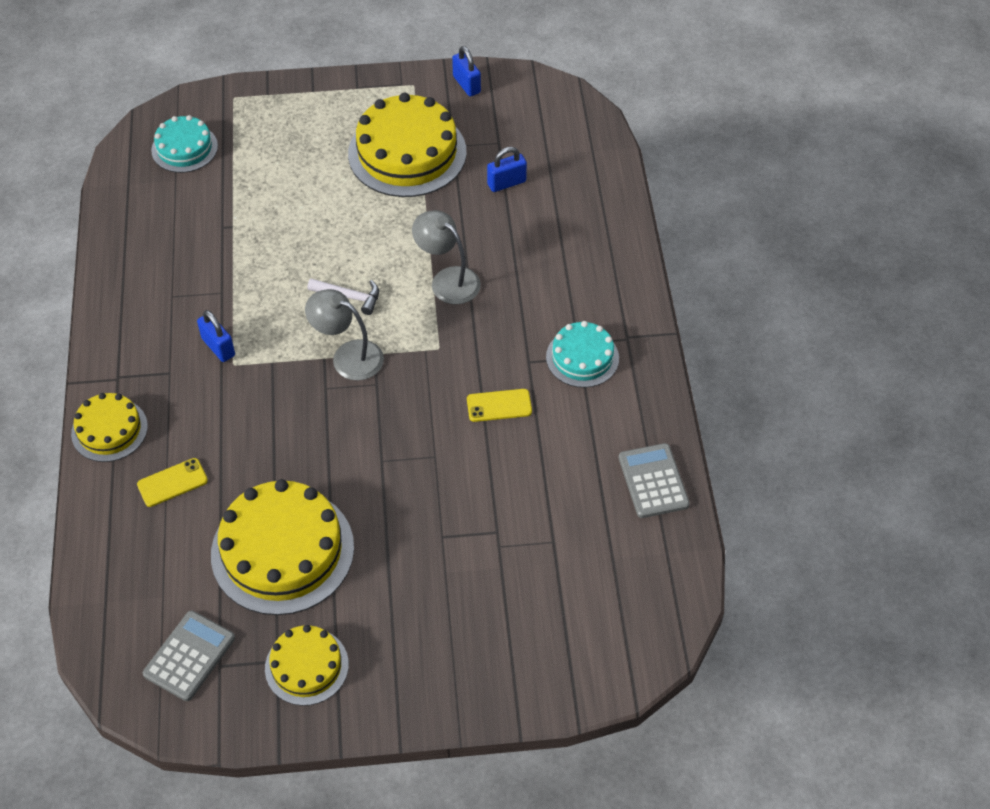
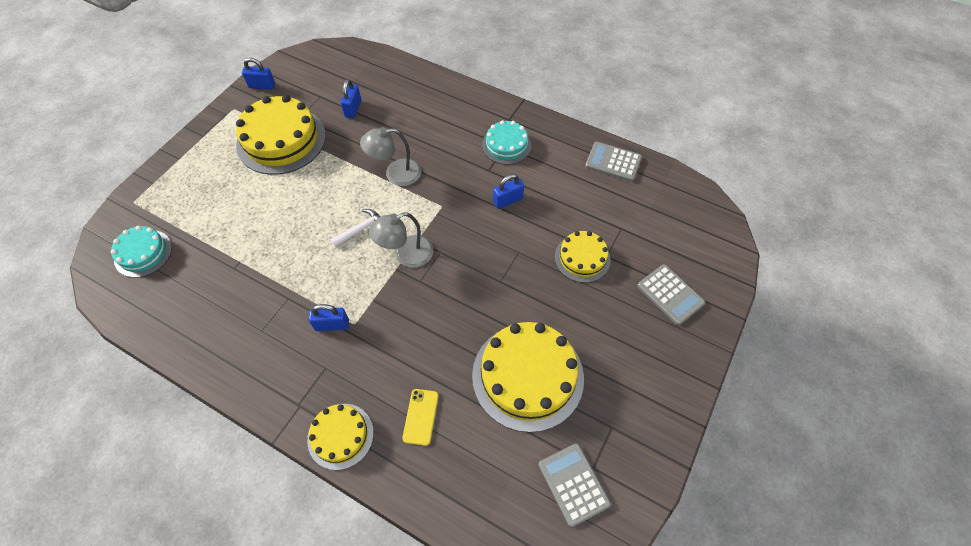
camera: 55 degrees left, 5 degrees up
yellow cake [265,625,349,706] -> yellow cake moved to [555,231,611,283]
yellow phone [467,389,532,422] -> blue padlock [493,174,524,209]
none -> grey calculator [637,264,705,325]

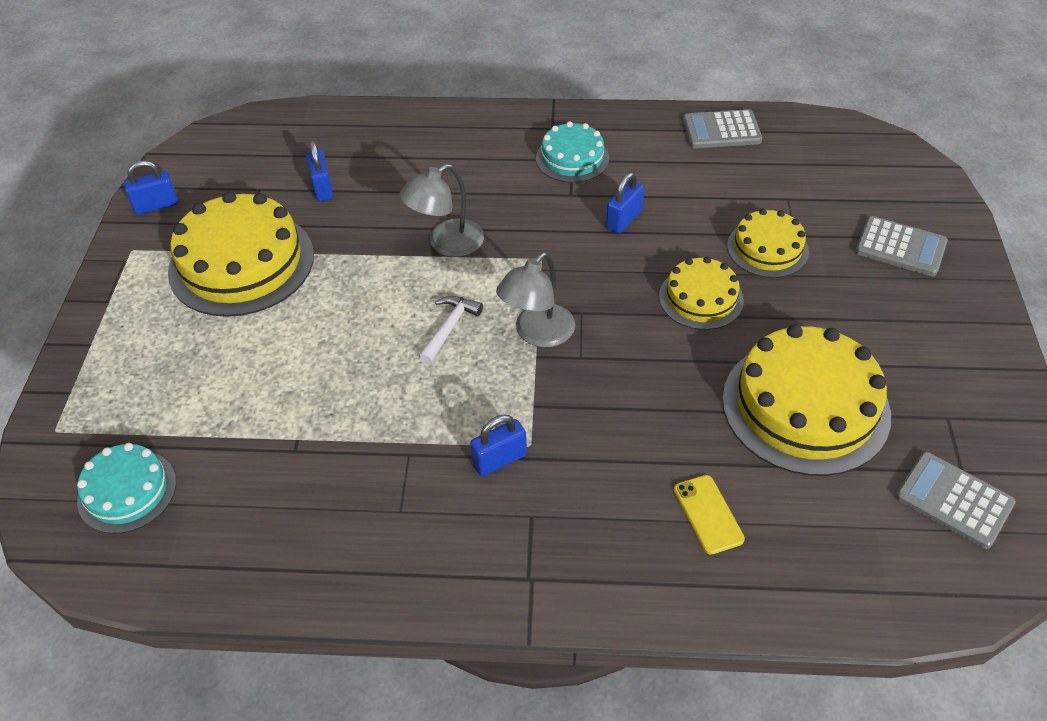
camera: 25 degrees left, 10 degrees down
yellow cake [307,404,374,470] -> yellow cake moved to [659,257,744,330]

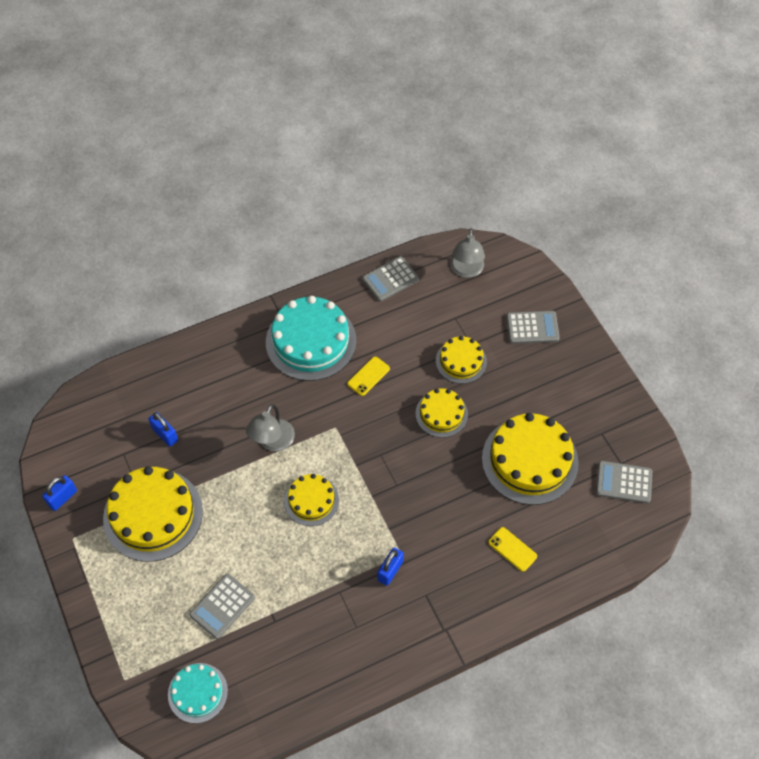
camera: 30 degrees left, 10 degrees up
white hammer [419,296,483,364] -> yellow cake [284,474,339,526]
grey lamp [496,252,575,347] -> grey lamp moved to [451,228,485,278]
turquoise cake [536,121,609,183] -> turquoise cake [266,296,357,381], size x1.79
blue padlock [606,172,644,234] -> yellow phone [347,357,390,396]
none -> grey calculator [189,574,255,639]

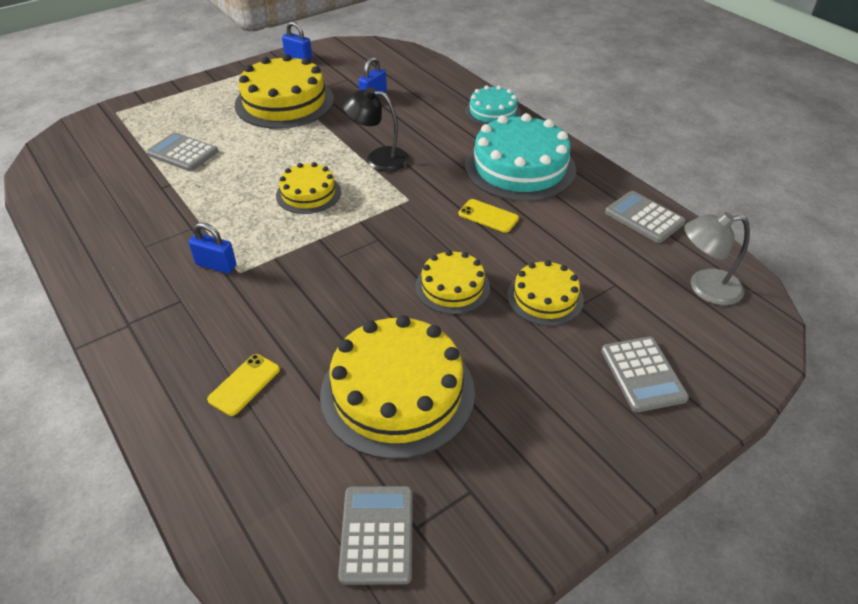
camera: 80 degrees right, 15 degrees down
turquoise cake [168,663,228,723] -> turquoise cake moved to [465,85,521,126]
grey lamp [246,404,295,451] -> black lamp [342,87,409,172]

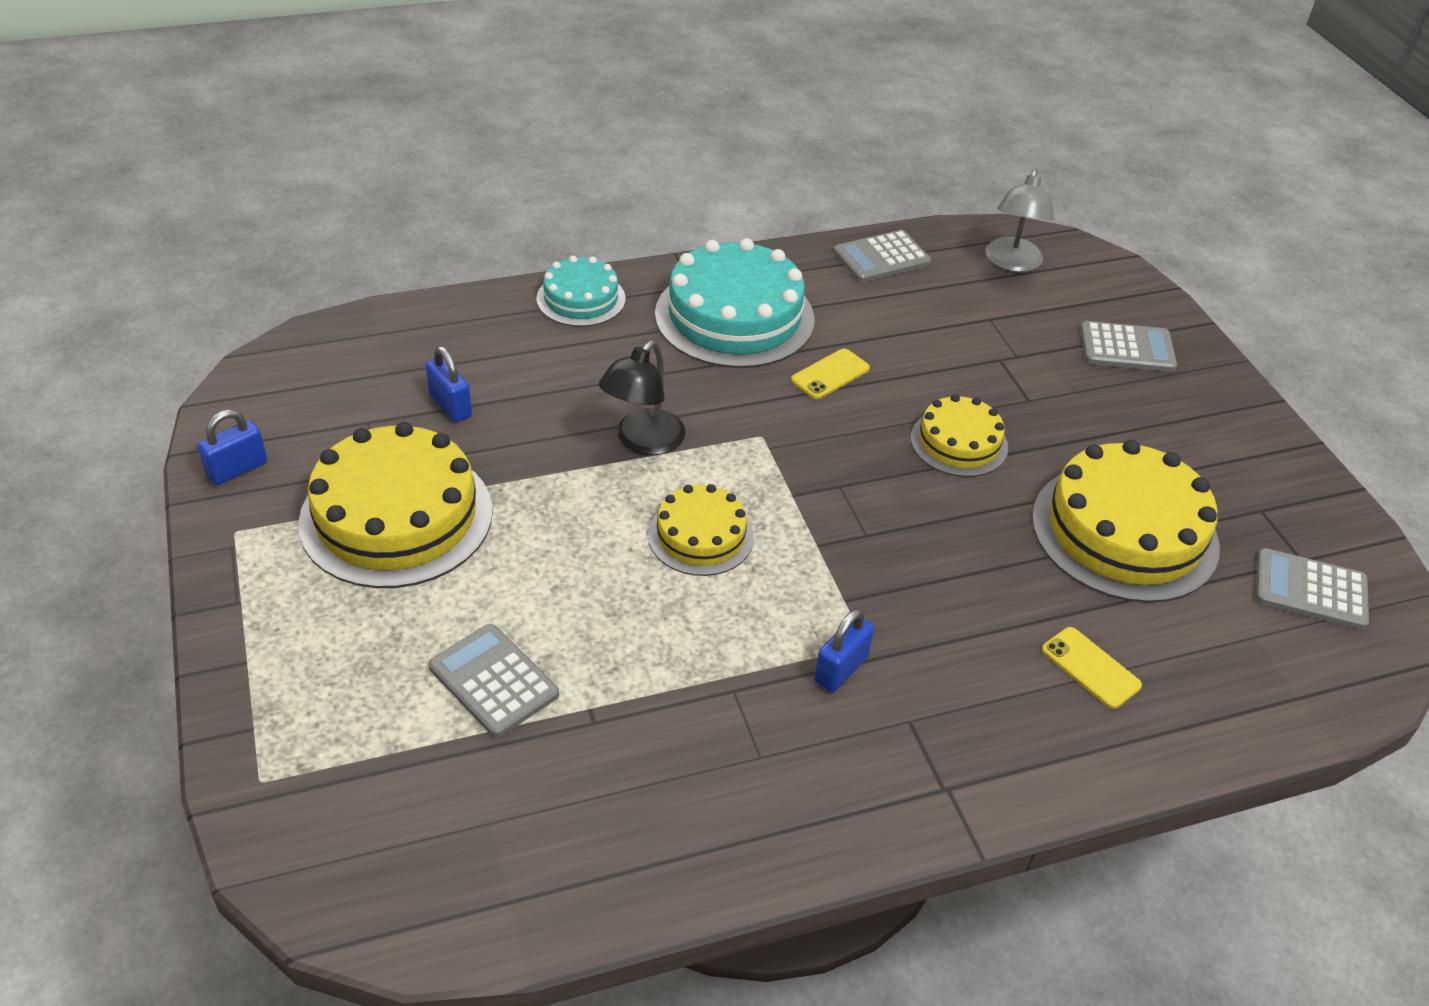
camera: 75 degrees left, 0 degrees up
grey calculator [146,132,218,171] -> grey calculator turned 90 degrees clockwise [428,624,559,738]
yellow cake [507,260,584,326] -> none

